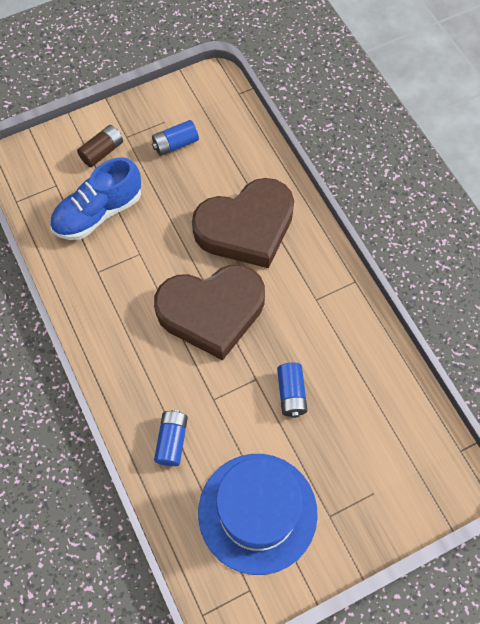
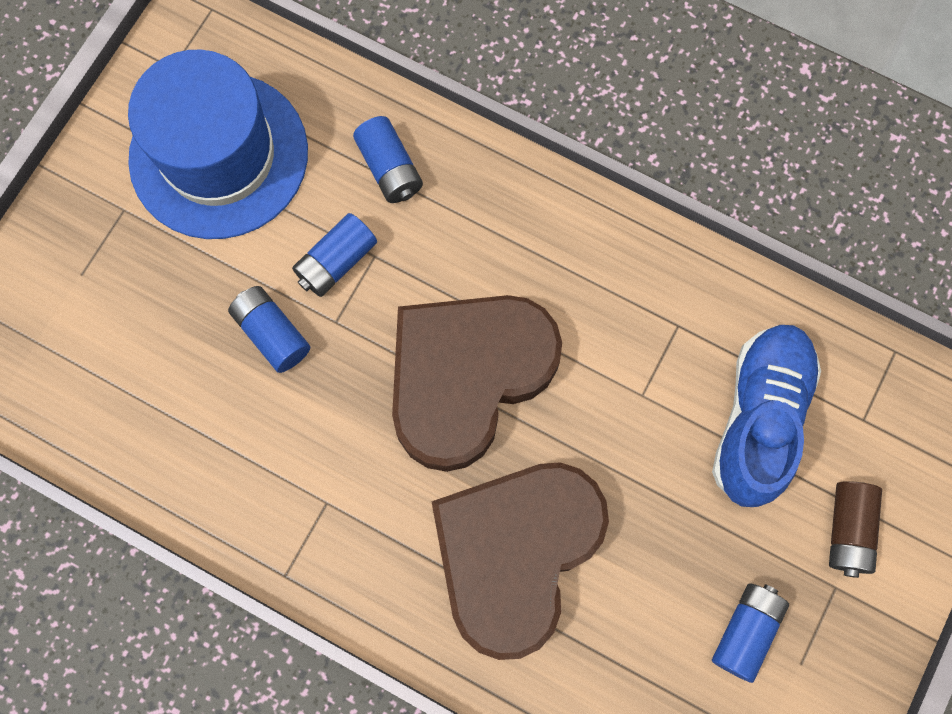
camera: 145 degrees right, 10 degrees up
none -> blue battery [292,213,377,297]

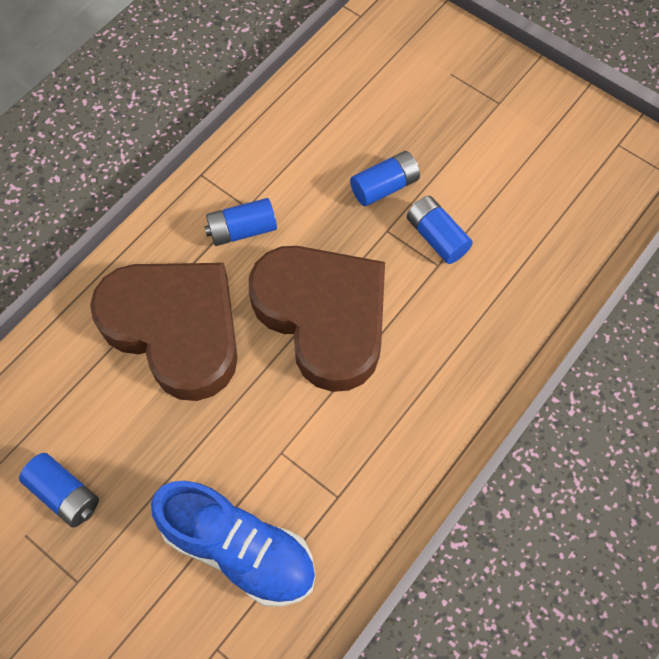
camera: 100 degrees right, 10 degrees down
blue hat [128,50,308,239] -> none
blue battery [353,116,423,203] -> blue battery moved to [204,198,277,246]
brown battery [829,481,882,578] -> none

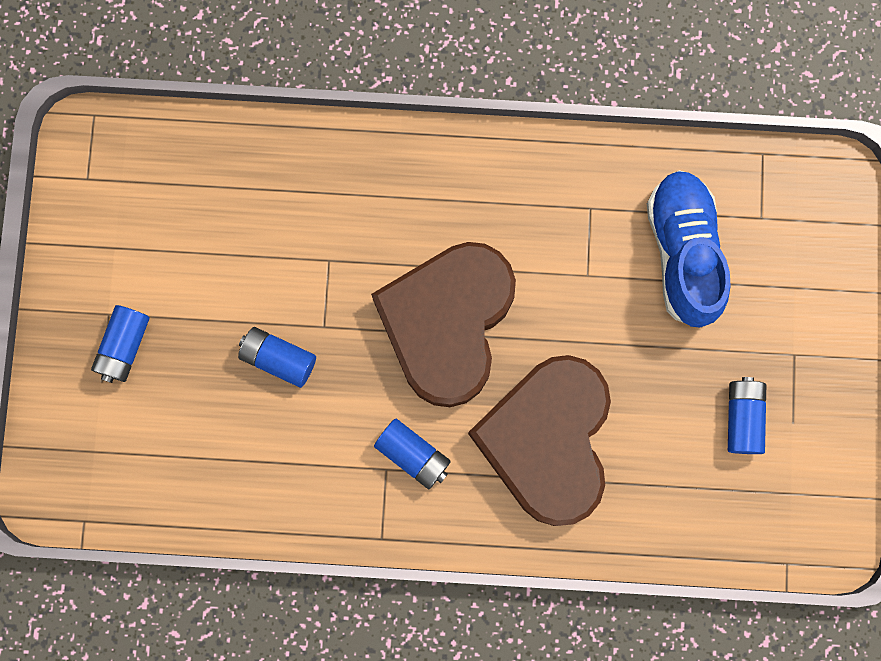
camera: 125 degrees left, 15 degrees up
blue battery [407,196,473,264] -> blue battery moved to [91,305,150,383]

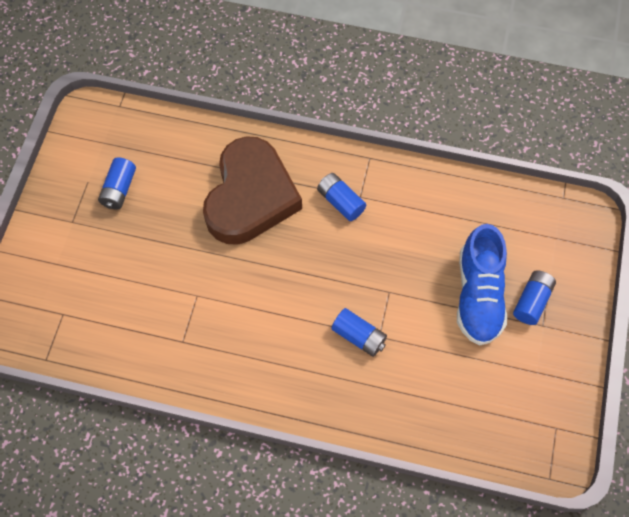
camera: 170 degrees left, 15 degrees down
blue battery [238,327,316,388] -> blue battery moved to [331,308,387,357]
brown heart [371,242,516,407] -> none
blue shoe [647,170,730,328] -> blue shoe moved to [457,224,507,345]

